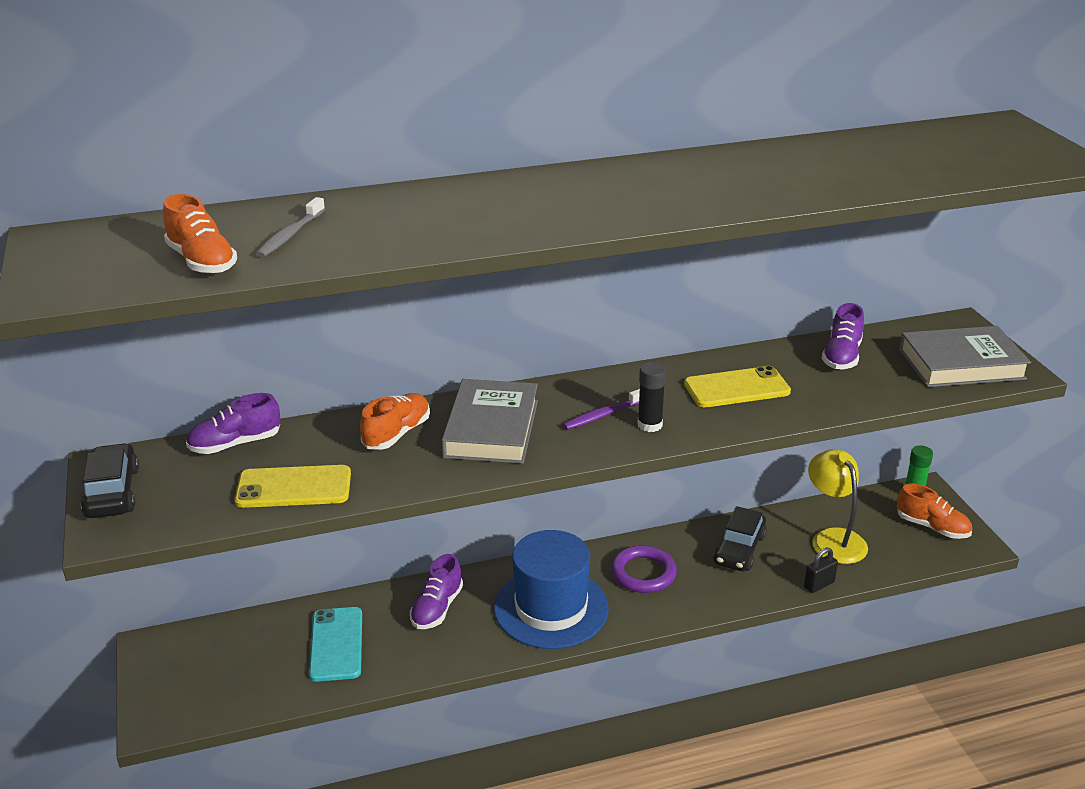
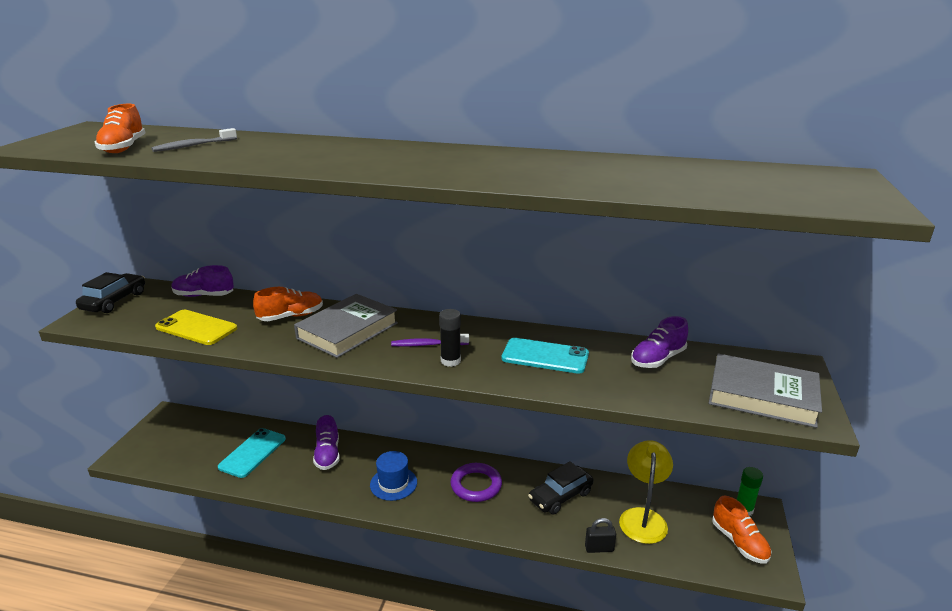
camera: 30 degrees right, 5 degrees down
purple shoe [410,554,463,629] -> purple shoe turned 60 degrees counterclockwise [313,415,340,470]
blue hat [494,530,609,649] -> blue hat [370,451,417,501], size x0.54
yellow phone [684,366,791,408] -> turquoise phone [502,338,589,374]

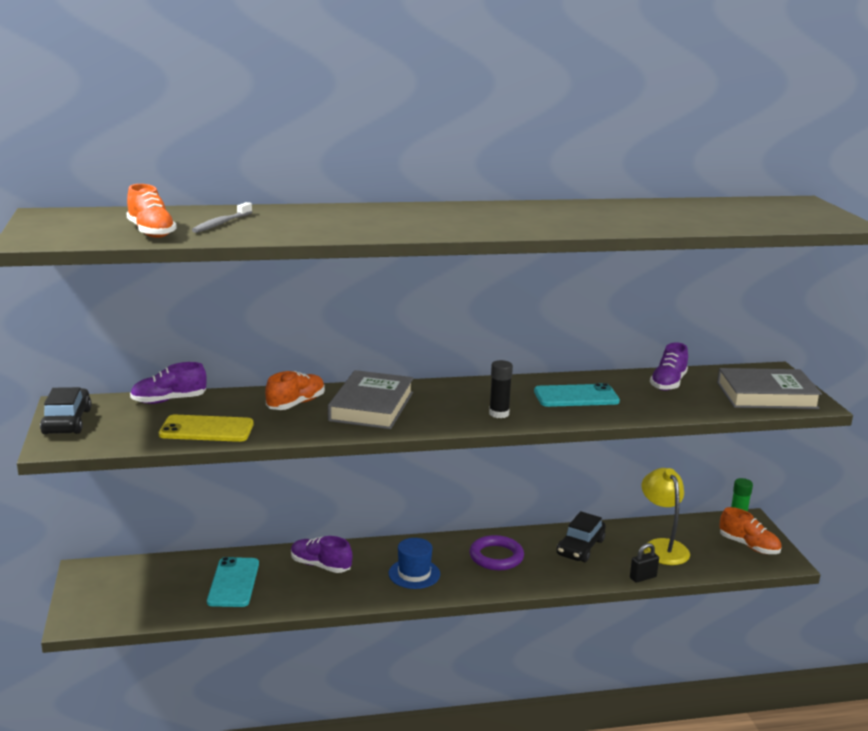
camera: 25 degrees left, 5 degrees down
purple shoe [313,415,340,470] -> purple shoe turned 150 degrees clockwise [291,536,353,573]
purple toothbrush [391,334,469,347] -> none

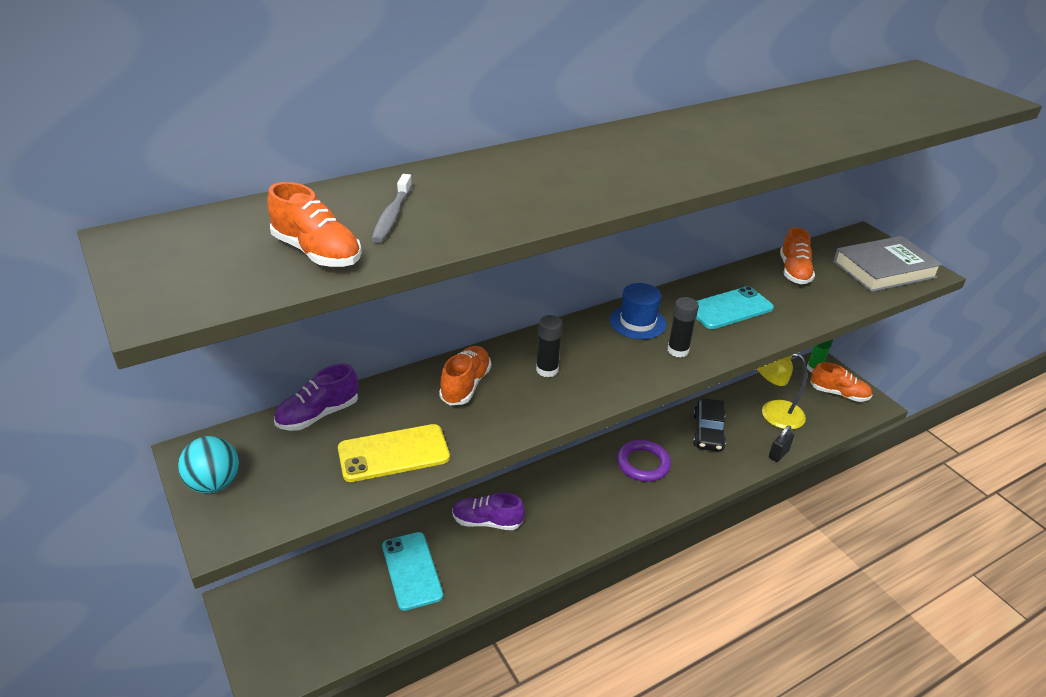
camera: 20 degrees left, 15 degrees up
black car [40,387,92,434] -> turquoise ball [178,436,239,494]
grey book [328,370,414,429] -> black glue stick [536,315,563,378]
blue hat [388,538,440,589] -> blue hat moved to [609,283,667,339]
yellow lamp [642,468,690,565] -> yellow lamp turned 45 degrees counterclockwise [757,353,807,429]
purple shoe [650,342,688,391] -> orange shoe [780,227,815,284]

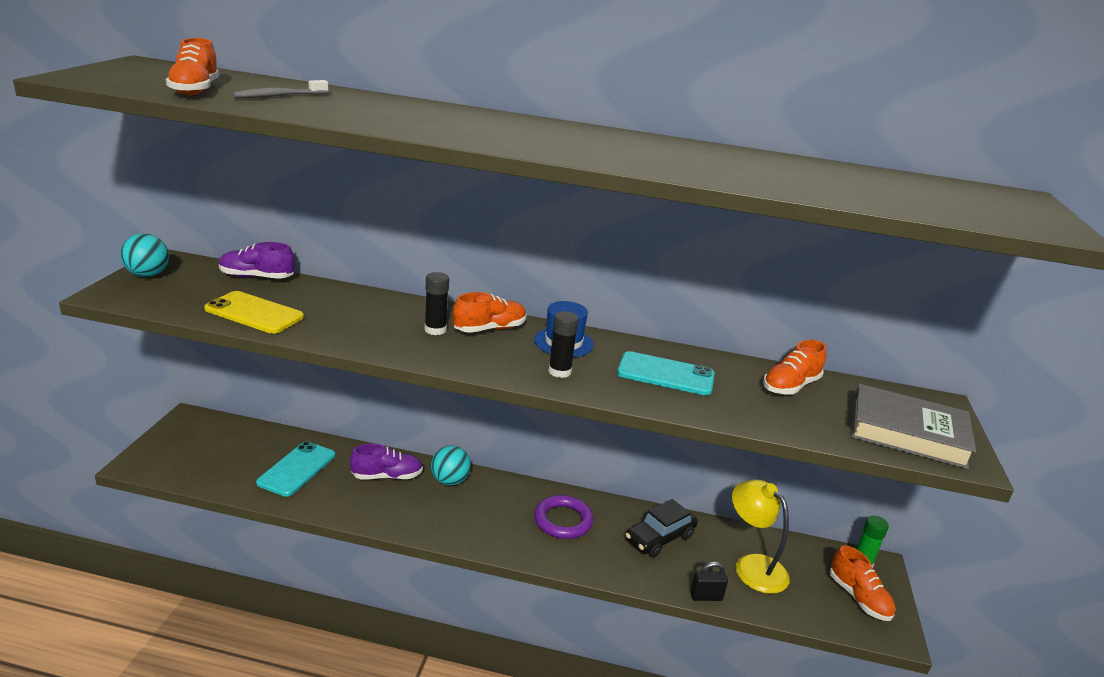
camera: 40 degrees right, 10 degrees down
orange shoe [439,346,491,405] -> orange shoe moved to [453,292,527,333]
purple shoe [452,493,525,530] -> purple shoe turned 120 degrees clockwise [350,443,423,479]
none -> turquoise ball [431,445,471,486]

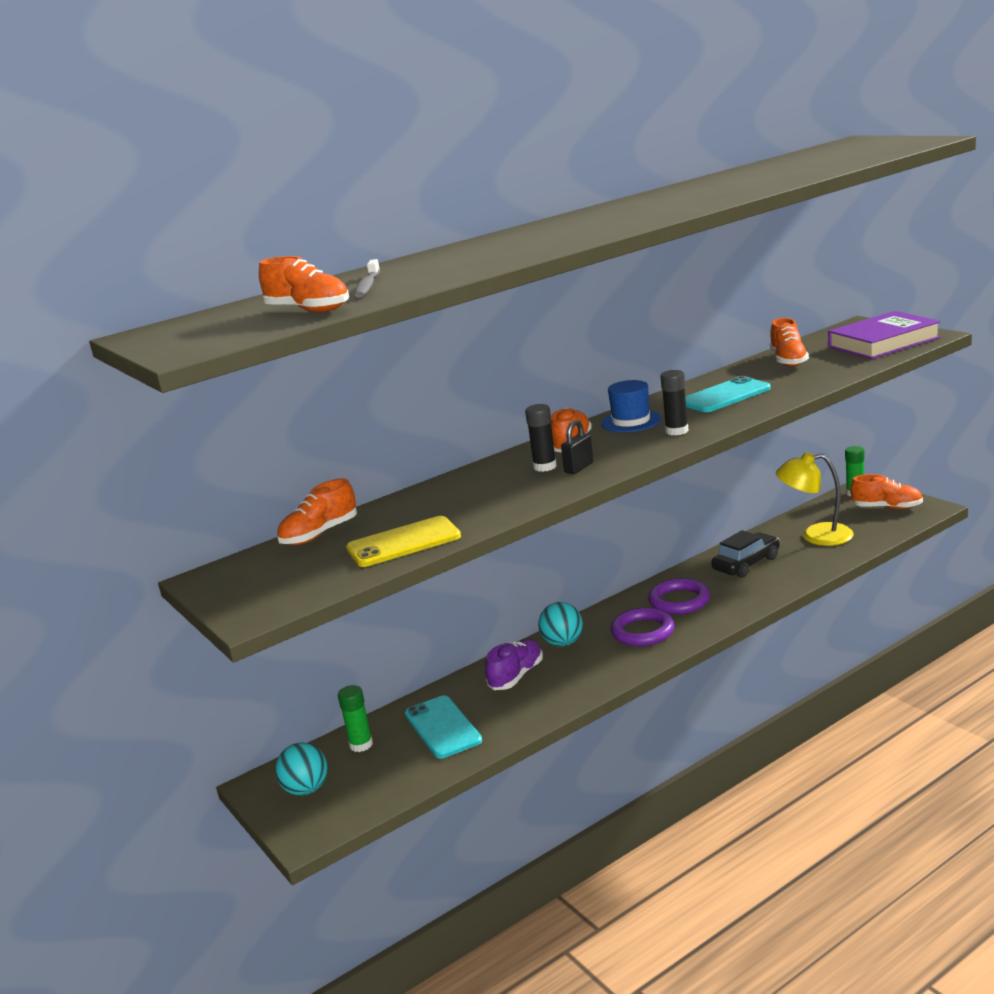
camera: 40 degrees left, 5 degrees down
turquoise ball [120,233,169,277] -> turquoise ball moved to [275,742,328,796]
purple shoe [219,242,294,279] -> orange shoe [277,478,357,545]
black car [625,499,698,557] -> black car turned 135 degrees counterclockwise [711,530,780,578]
black padlock [690,561,728,601] -> black padlock moved to [561,420,594,474]
grey book [851,384,976,469] -> purple book [828,311,941,359]
none -> green glue stick [338,685,373,752]
none -> purple ring [611,608,675,646]

